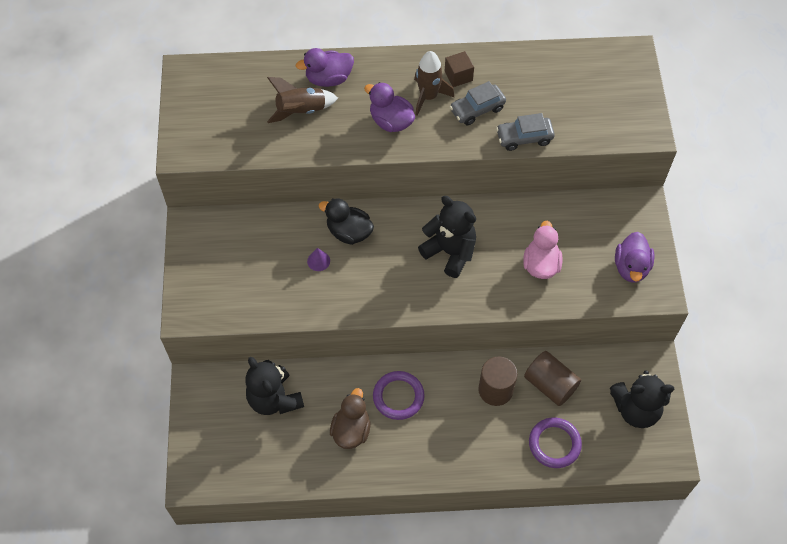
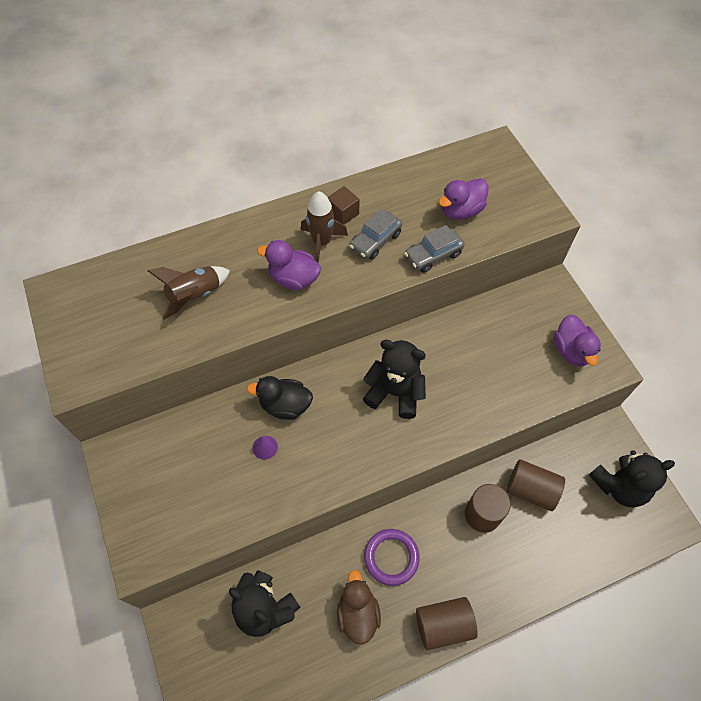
camera: 20 degrees left, 0 degrees up
purple duck [296,48,354,87] -> purple duck moved to [438,178,489,220]
pink duck [523,221,562,279] -> none
purple ring [529,418,582,468] -> none
none -> brown cylinder [416,597,478,650]

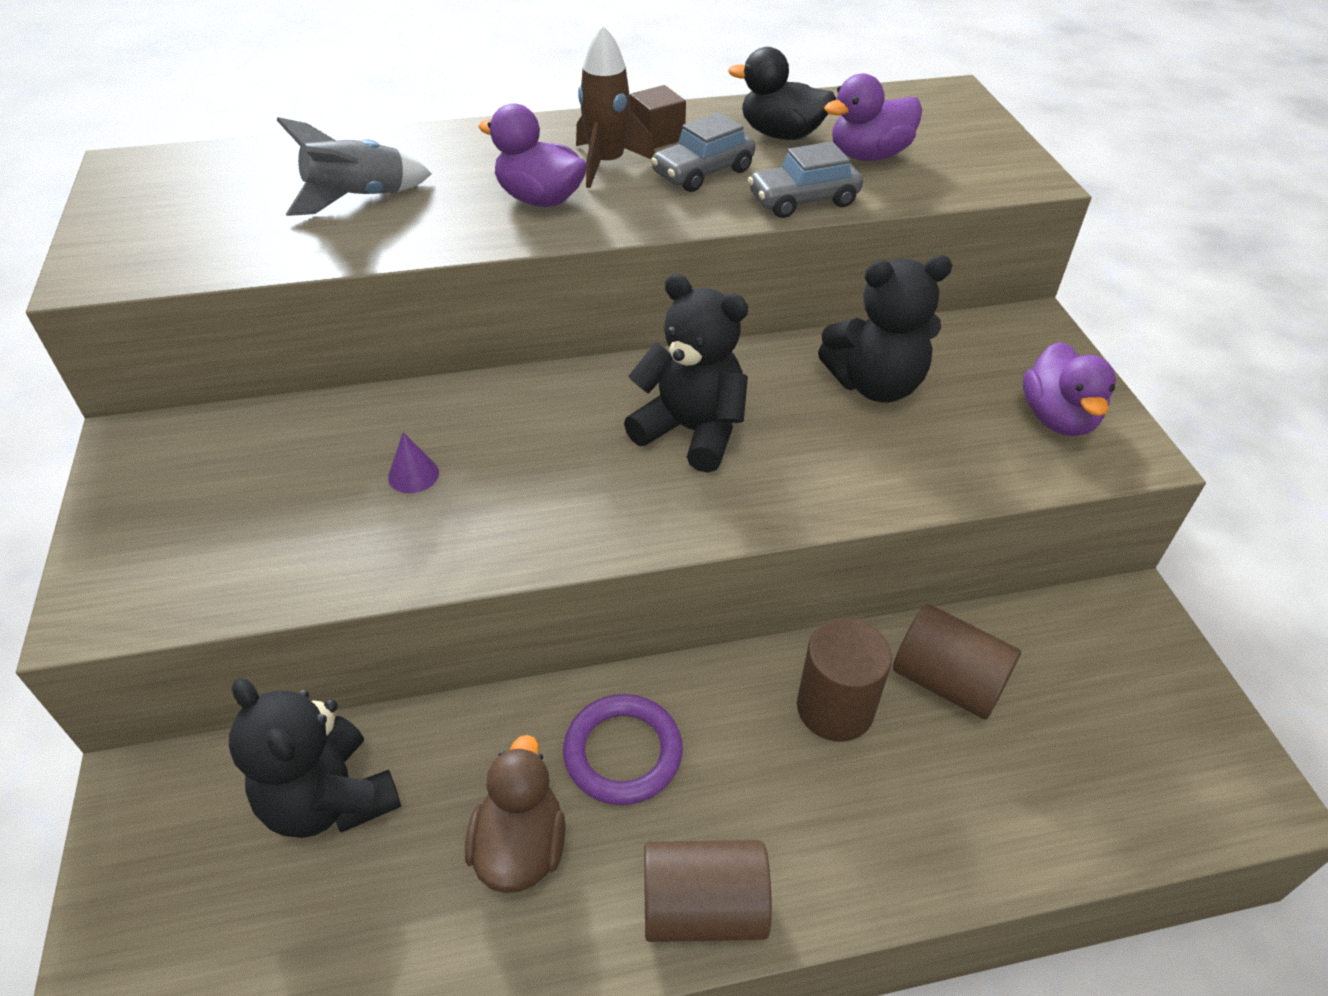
camera: 10 degrees right, 15 degrees down
brown rocket [148,266,230,320] -> grey rocket [277,117,432,216]
black duck [247,376,313,420] -> black duck moved to [728,47,836,140]
black teddy bear [589,450,675,507] -> black teddy bear moved to [818,255,952,402]

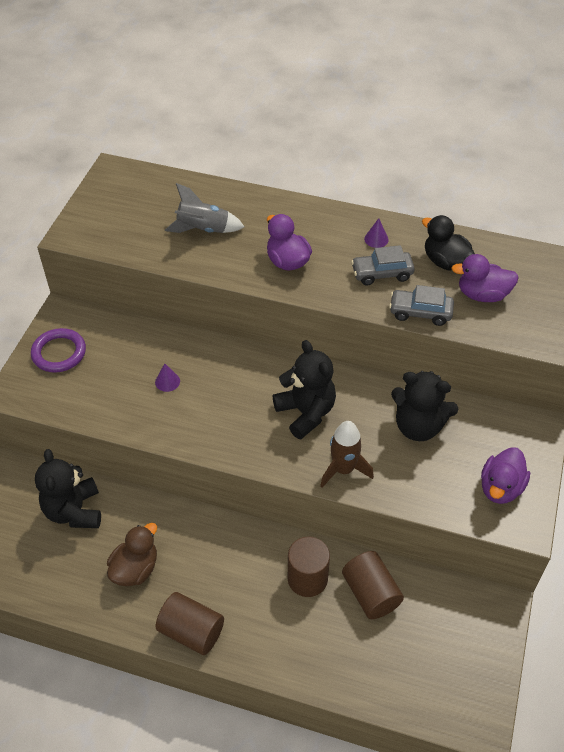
camera: 30 degrees right, 5 degrees up
purple ring [563,694,683,805] -> purple ring moved to [31,328,86,373]
brown rocket [576,25,655,188] -> brown rocket moved to [320,421,374,488]
brown cube [630,85,686,149] -> purple cone [364,218,389,248]

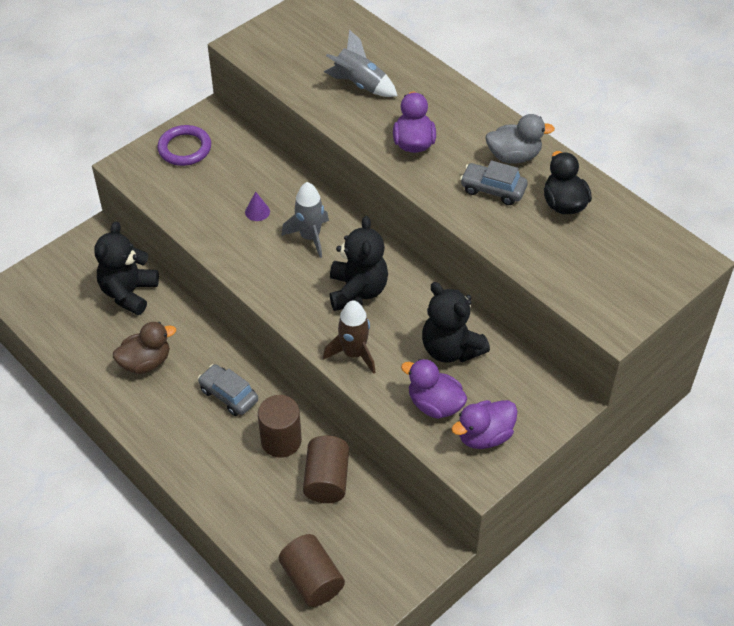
camera: 30 degrees right, 0 degrees up
brown cylinder [156,592,224,655] -> brown cylinder moved to [279,534,345,607]
purple cone [364,218,389,248] -> grey duck [485,114,555,164]
grey car [389,285,454,326] -> grey car moved to [198,364,258,416]
purple duck [451,254,519,302] -> purple duck moved to [401,359,467,419]
none -> grey rocket [281,182,329,258]

